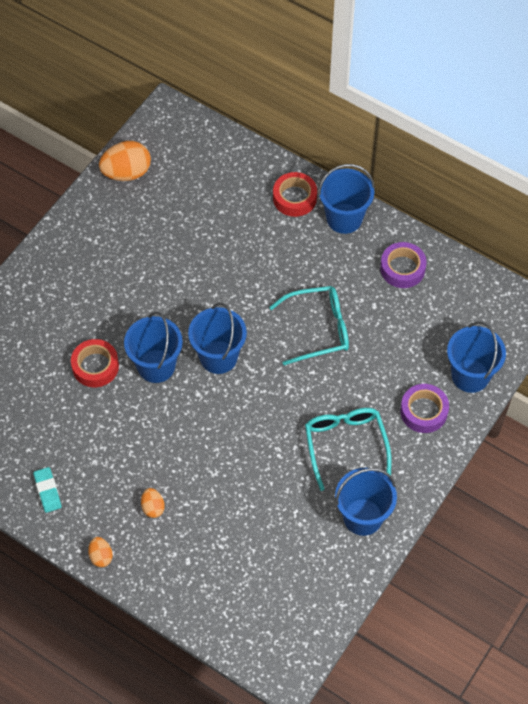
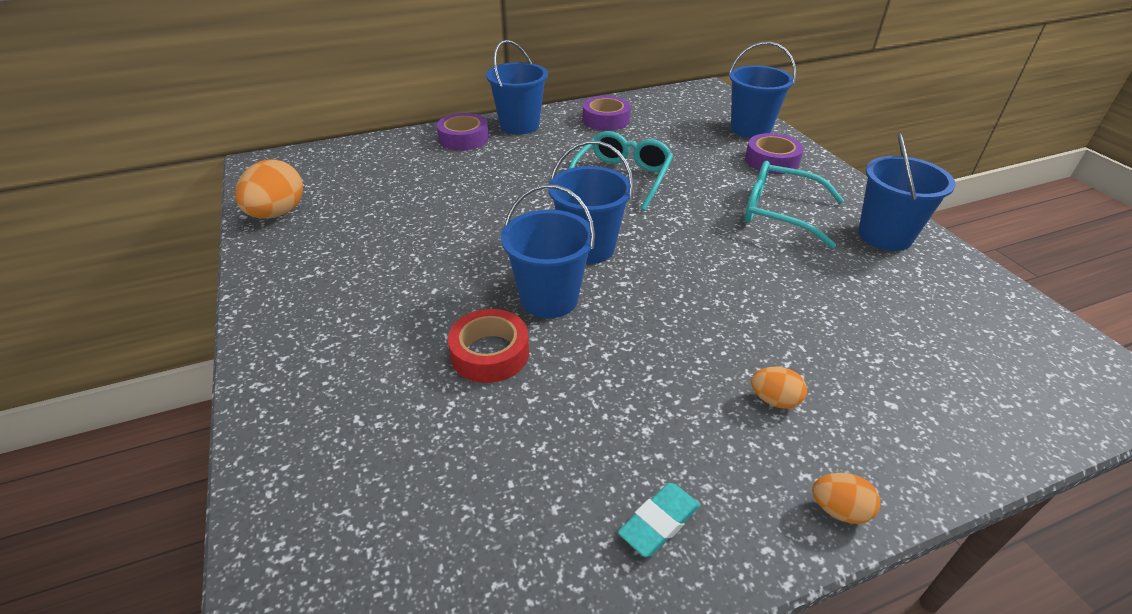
camera: 55 degrees left, 20 degrees down
turquoise eraser [33,467,62,513] -> turquoise eraser turned 60 degrees counterclockwise [618,483,700,557]
red tape [273,172,317,217] -> purple tape [437,113,489,151]

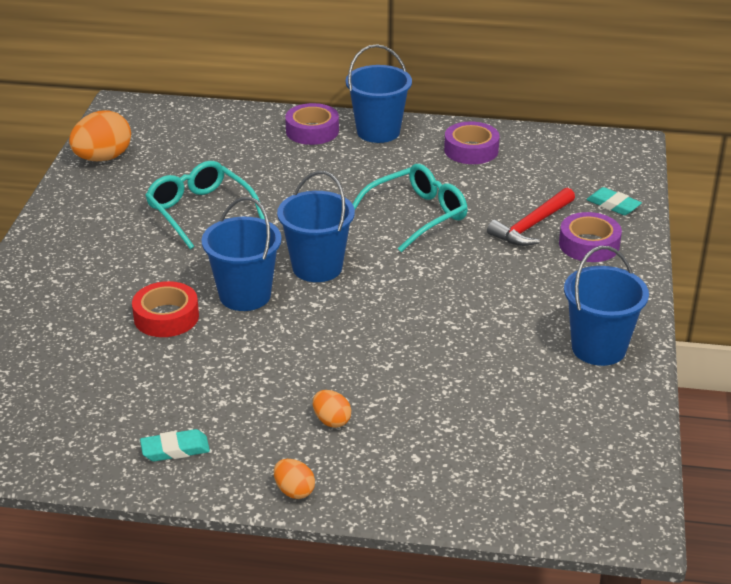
camera: 30 degrees right, 5 degrees down
blue bucket [729,42,796,138] -> turquoise eraser [586,187,642,215]
turquoise glasses [744,161,845,249] -> turquoise glasses moved to [145,161,265,250]
none -> red hammer [487,187,575,246]

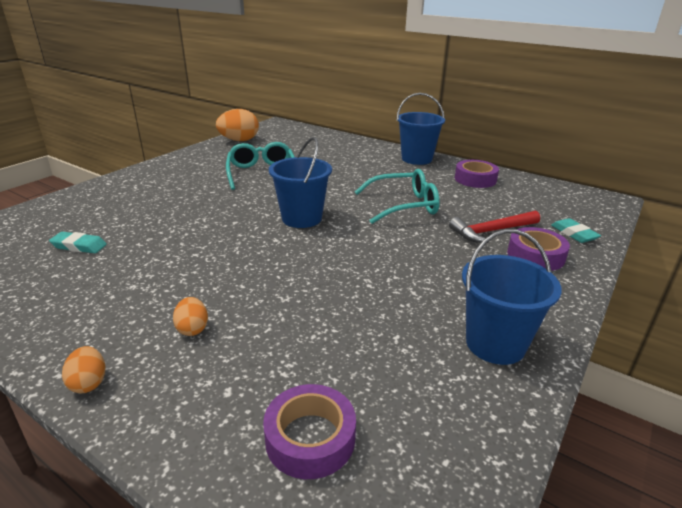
camera: 25 degrees right, 5 degrees down
red tape [132,281,199,337] -> none
turquoise eraser [140,429,210,461] -> turquoise eraser moved to [49,232,107,253]
blue bucket [202,197,282,311] -> none
purple tape [285,103,339,145] -> purple tape moved to [263,384,356,479]

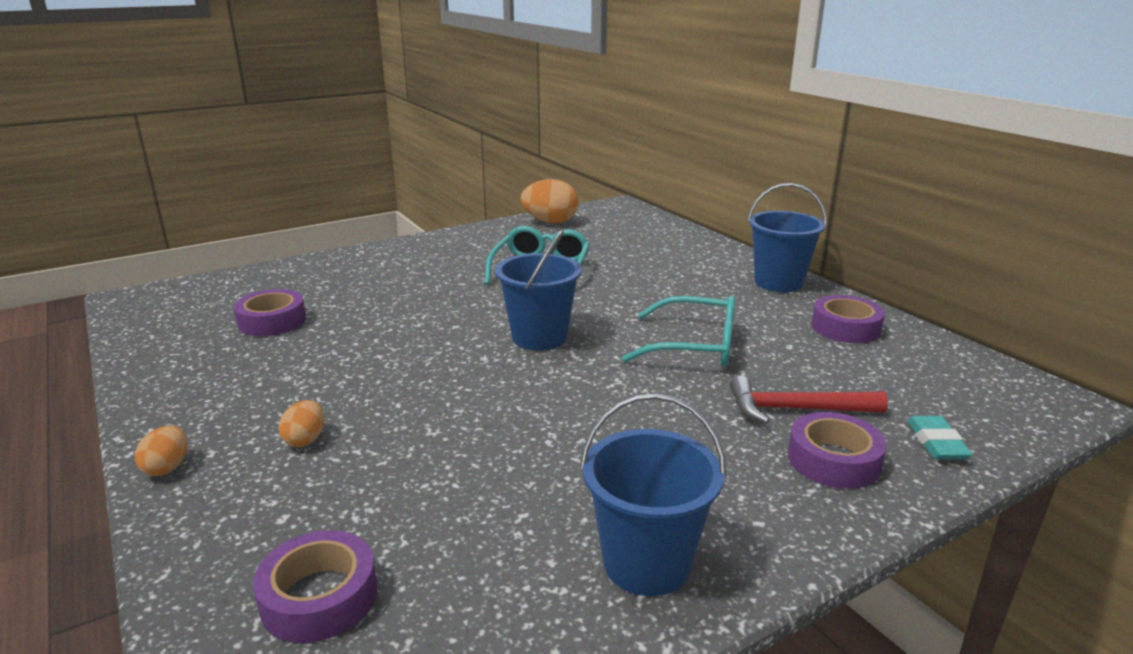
camera: 25 degrees right, 5 degrees down
turquoise eraser [49,232,107,253] -> purple tape [234,289,306,336]

